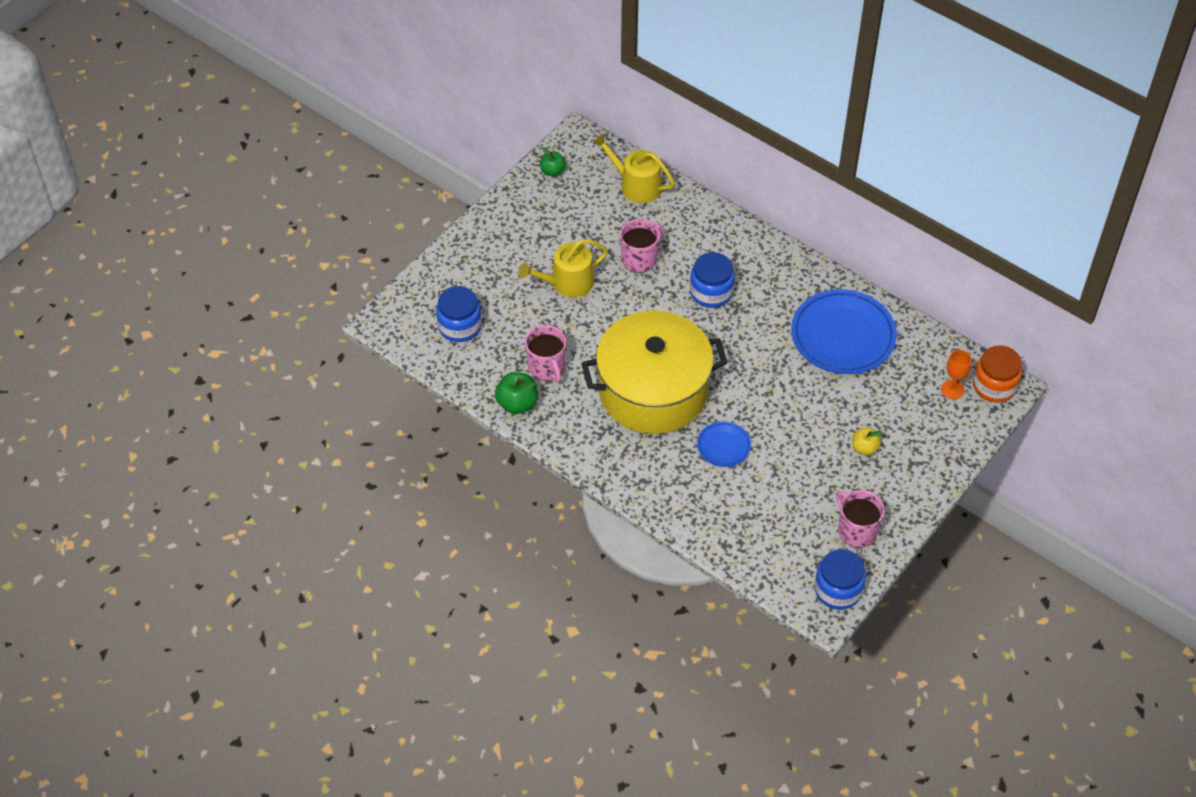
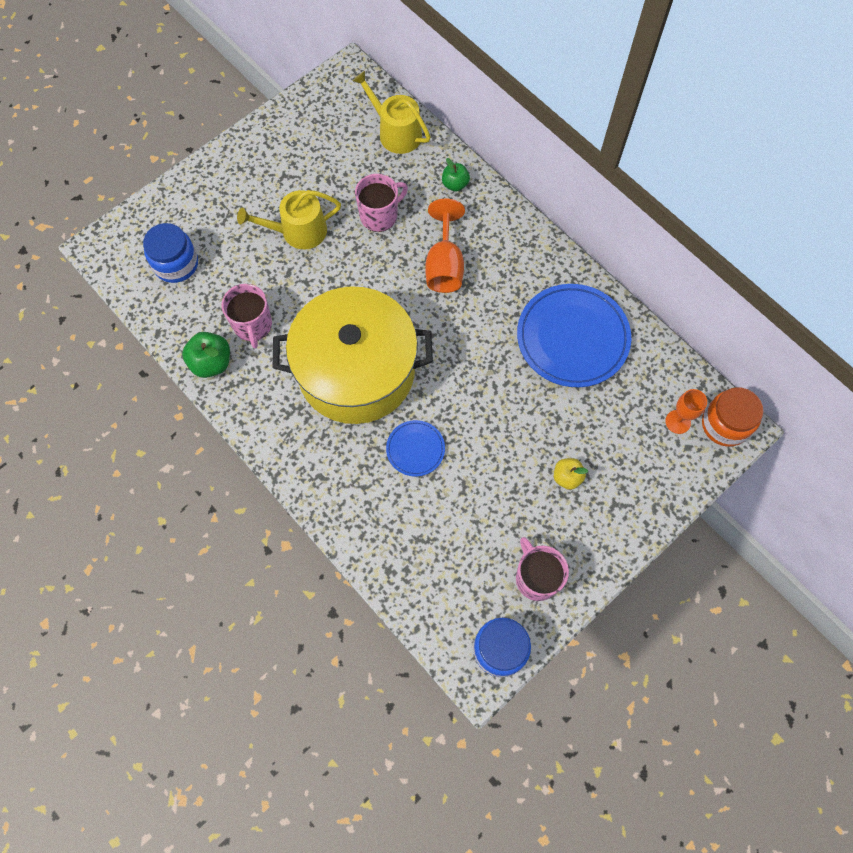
camera: 10 degrees right, 15 degrees up
green apple [540,147,566,177] -> green apple moved to [442,158,470,191]
blue jar [690,252,735,308] -> orange goblet [425,199,465,293]

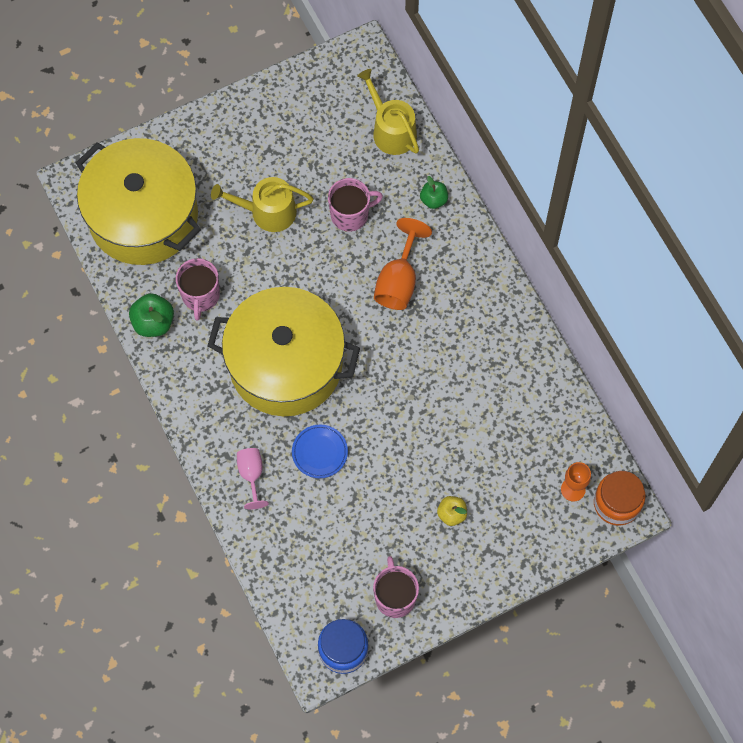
camera: 15 degrees right, 0 degrees up
blue jar [143,223,198,283] -> yellow pot [76,138,201,265]
blue plate [517,284,631,387] -> none
none -> pink goblet [237,448,269,510]

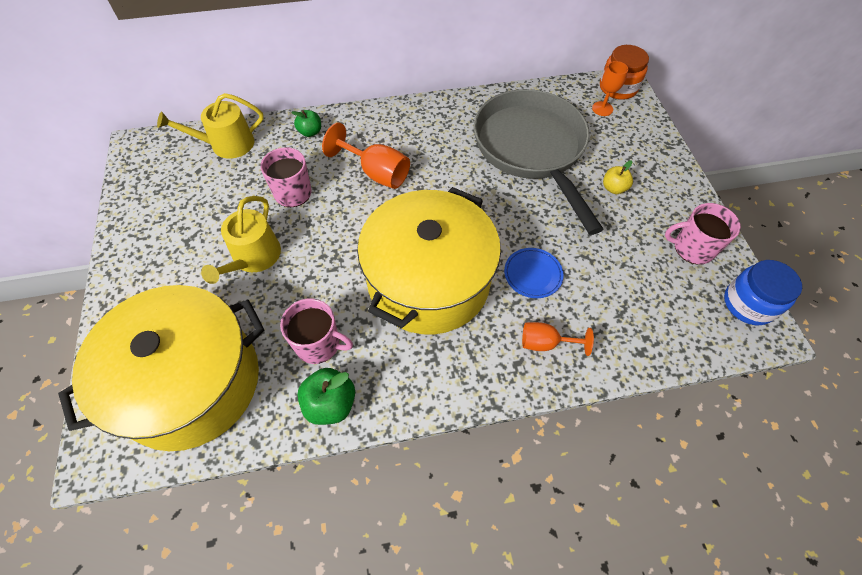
camera: 75 degrees left, 10 degrees down
pink goblet [237,448,269,510] -> orange goblet [522,322,594,356]
none -> grey pan [474,89,604,235]

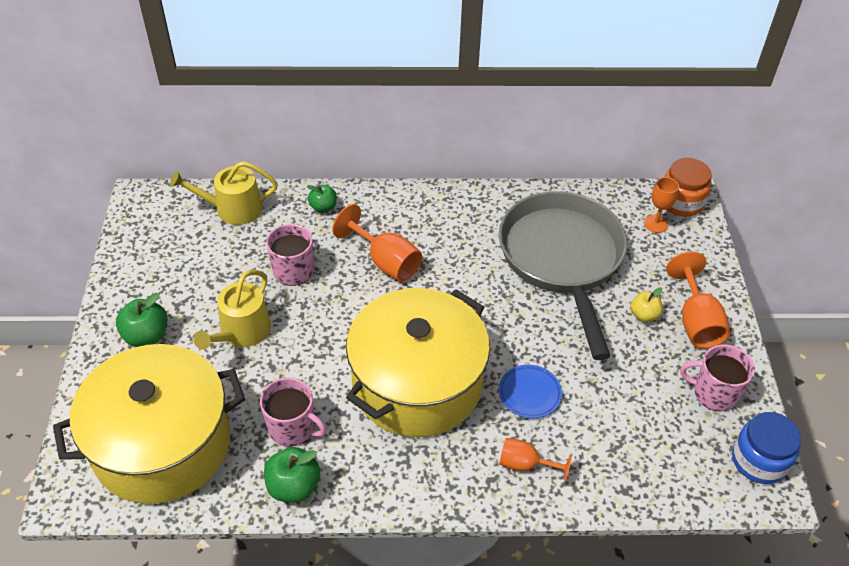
camera: 10 degrees right, 10 degrees down
none -> green apple [116,293,168,347]
none -> orange goblet [666,252,730,349]

